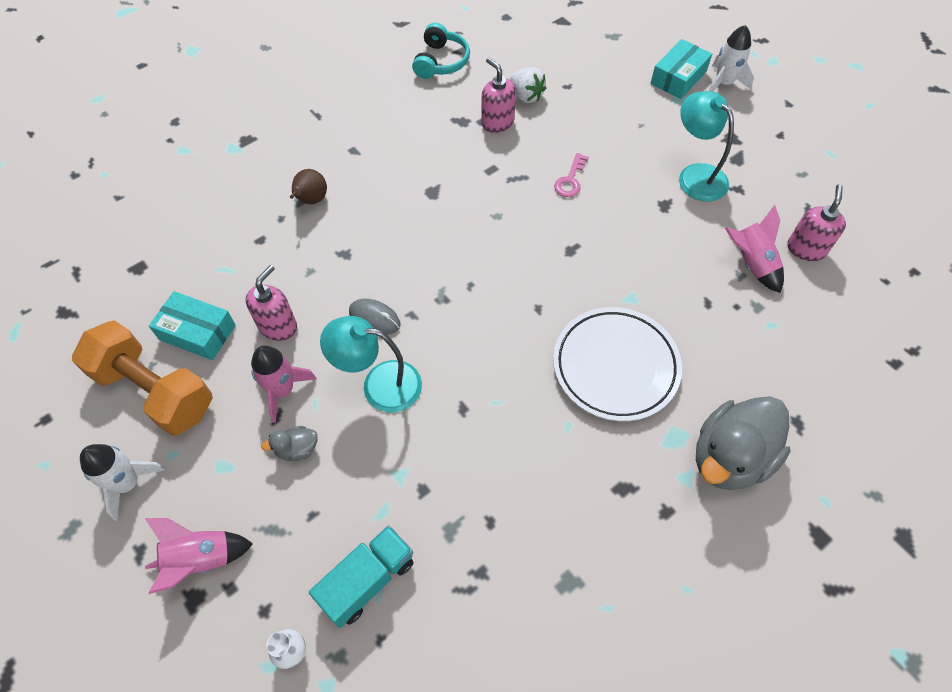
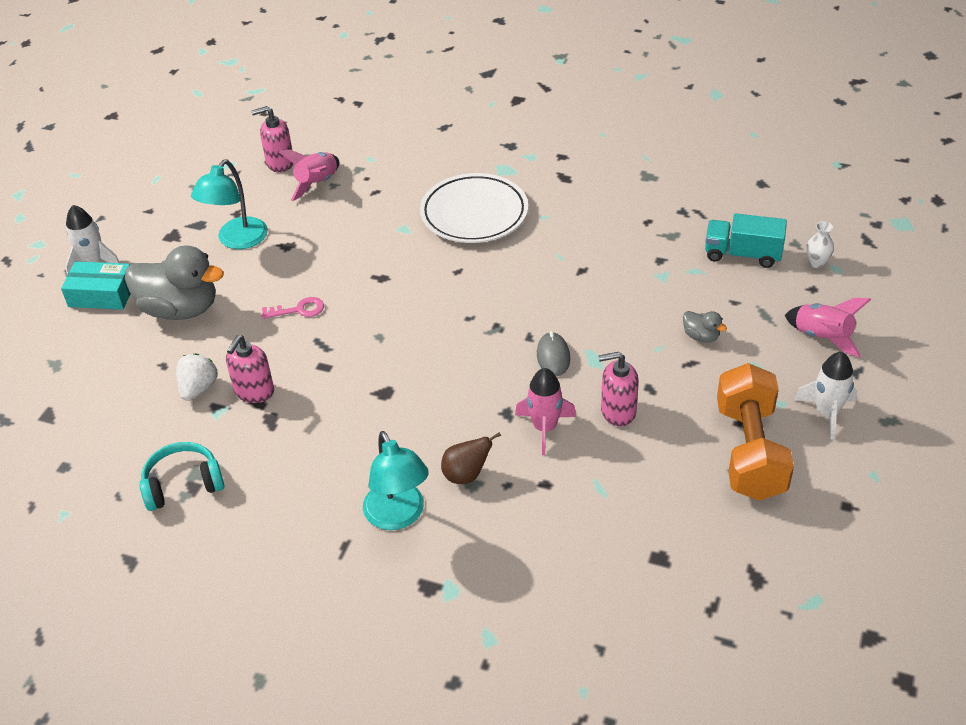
camera: 120 degrees left, 15 degrees down
turquoise box [149,291,236,360] -> none
pink rocket [251,345,317,423] -> pink rocket moved to [515,368,576,455]
turquoise lamp [320,316,422,412] -> turquoise lamp moved to [363,431,429,530]
grey duck [696,396,791,490] -> grey duck moved to [125,245,224,320]

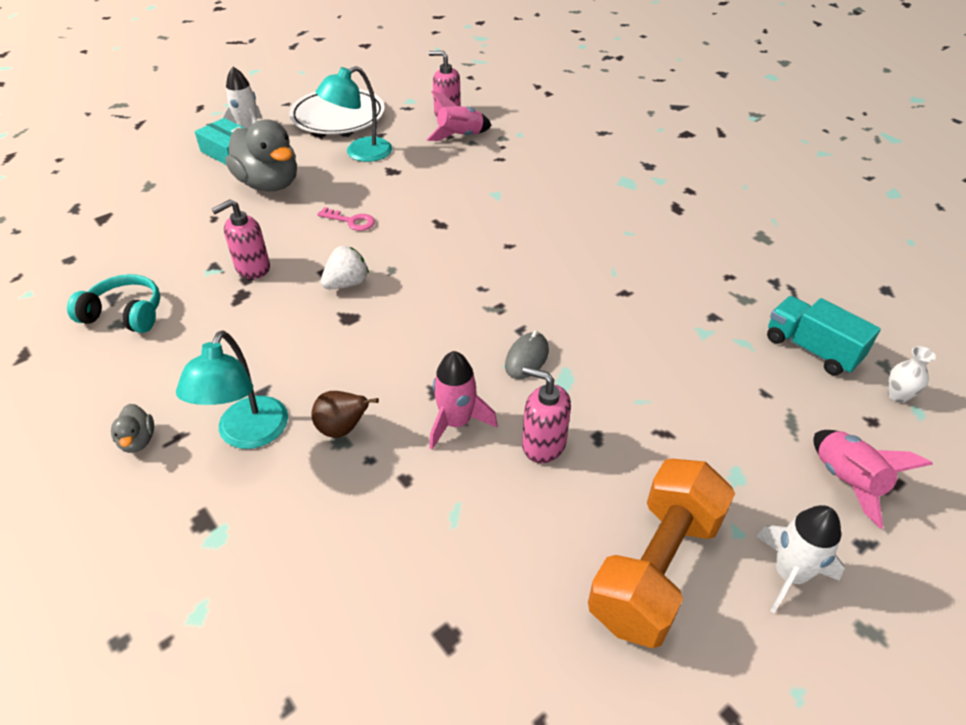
camera: 30 degrees right, 0 degrees up
white strawberry [176,353,218,401] -> white strawberry moved to [321,246,369,289]
white plate [420,173,528,243] -> white plate moved to [289,89,385,134]
grey duck [683,311,727,342] -> grey duck moved to [111,404,154,453]

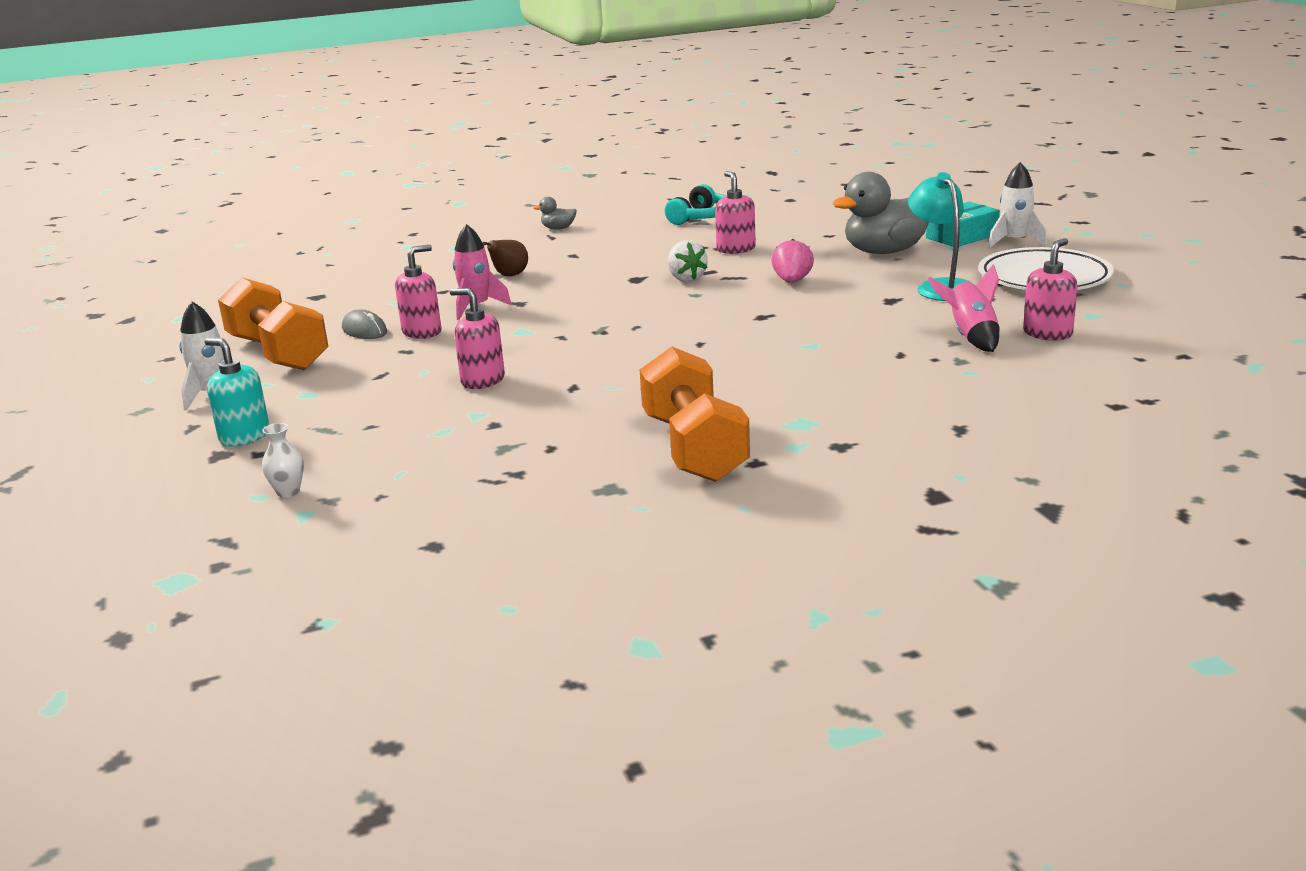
camera: 110 degrees right, 20 degrees down
turquoise lamp [176,331,288,449] -> none
pink key [317,207,375,231] -> pink strawberry [771,239,814,283]
grey mouse [505,331,549,379] -> grey mouse moved to [342,309,387,339]
turquoise truck [767,296,881,376] -> none
pink rocket [814,430,933,529] -> turquoise soap dispenser [205,338,270,447]
none -> pink soap dispenser [450,288,505,389]
none -> orange dumbbell [640,347,750,482]

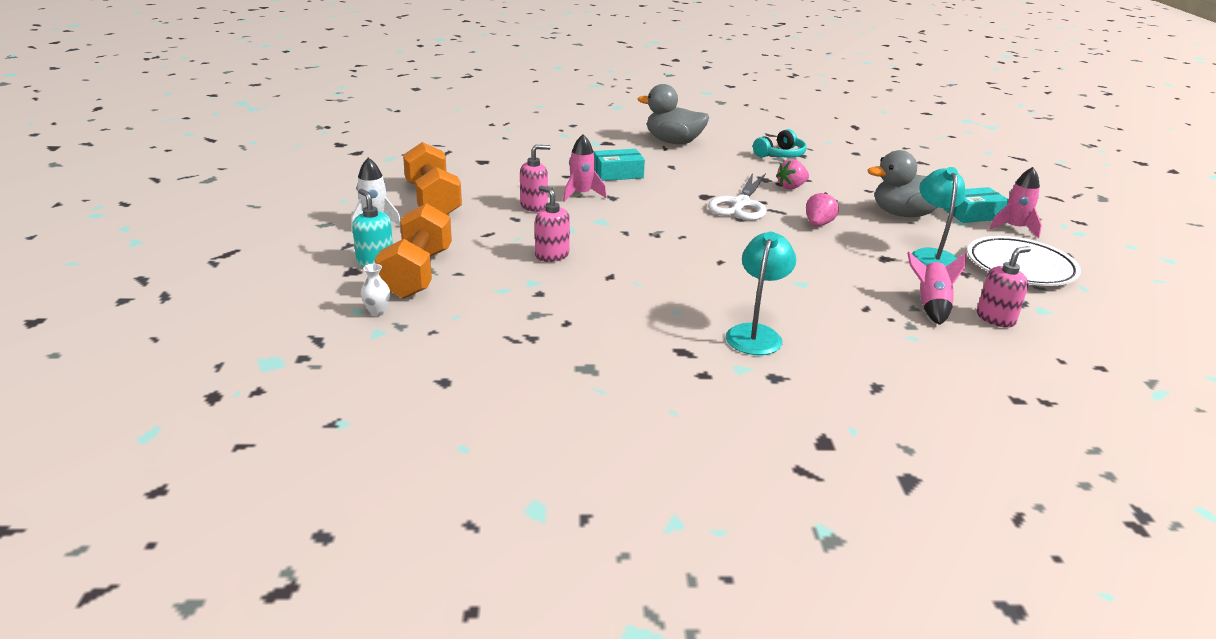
camera: 15 degrees right, 5 degrees up
grey mouse [342,309,387,339] -> none
brown pear [482,240,528,276] -> turquoise box [594,149,645,181]
grey duck [533,197,577,230] -> grey duck [638,84,709,144], size x2.30
orange dumbbell [640,347,750,482] -> orange dumbbell moved to [375,203,452,299]
white strawberry [667,240,708,282] -> white scissors [708,173,767,221]
pink soap dispenser [715,171,756,254] -> pink strawberry [776,159,809,190]
white rocket [988,162,1047,248] -> pink rocket [990,167,1042,238]
none -> turquoise lamp [726,232,796,355]

